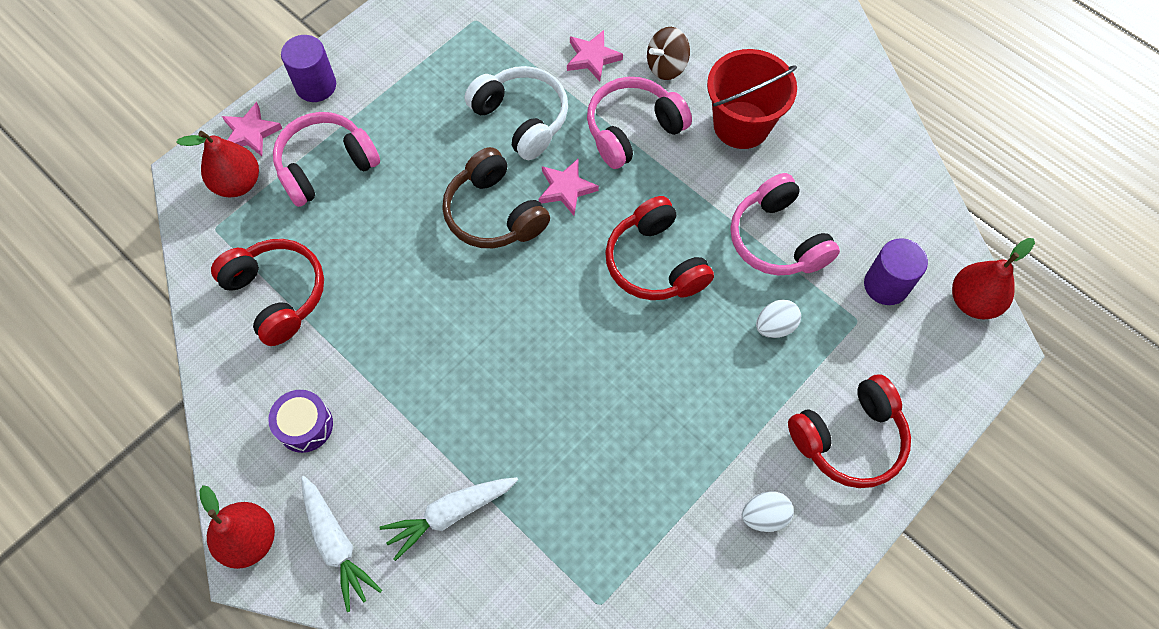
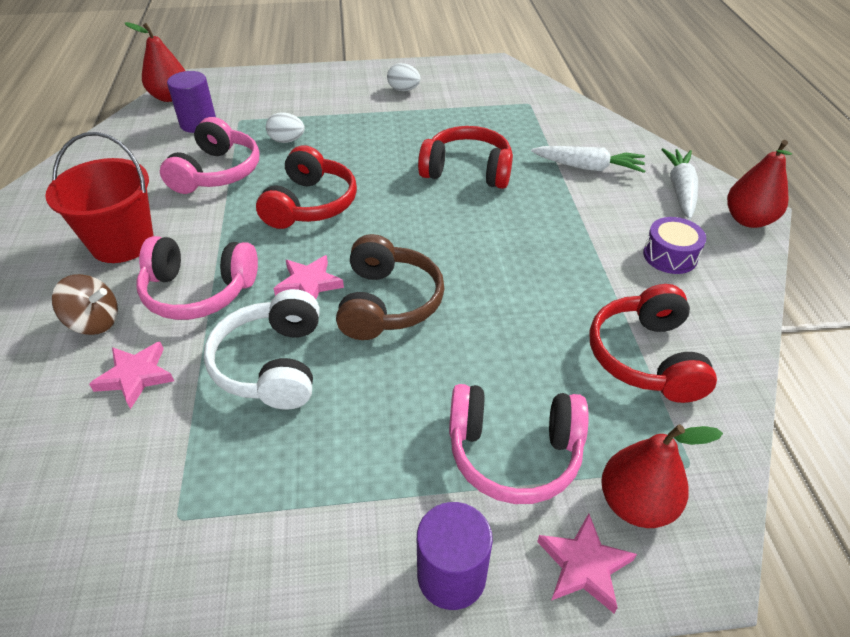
camera: 140 degrees left, 20 degrees down
red headphones [788,375,911,488] -> red headphones moved to [418,126,513,189]

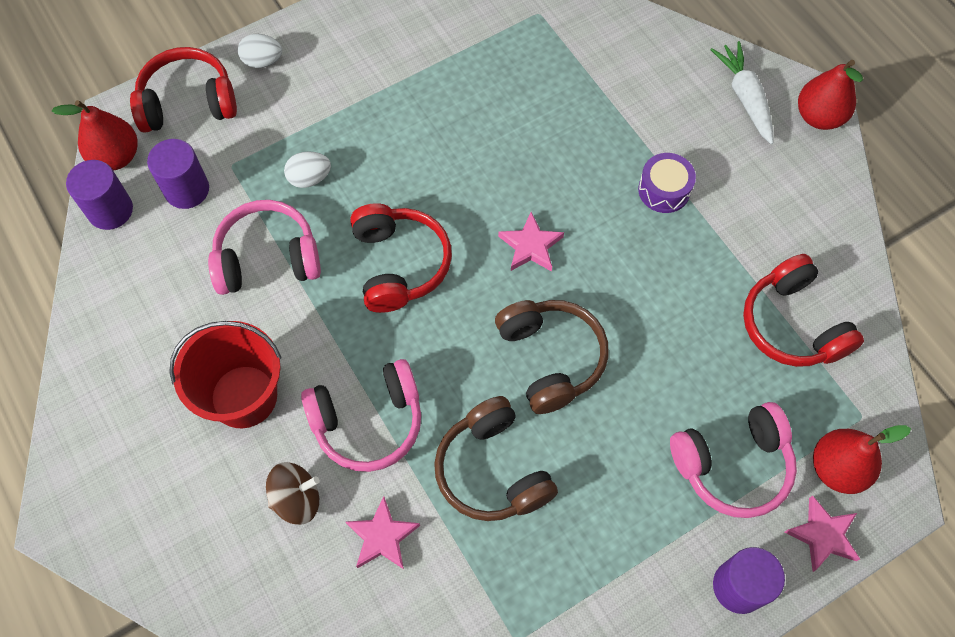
camera: 25 degrees left, 20 degrees up
pink headphones [160,117,259,194] -> pink headphones turned 90 degrees counterclockwise [208,200,321,295]
white headphones [204,289,320,410] -> brown headphones [434,396,558,521]
pink star [273,255,344,299] -> pink star moved to [498,212,564,272]
white egg [387,63,421,91] -> white egg moved to [238,34,282,68]
red headphones [418,126,513,189] -> red headphones moved to [130,47,237,133]
white carrot [531,146,646,173] -> none
purple drum [643,217,706,274] -> purple drum moved to [638,153,696,213]
none -> purple cylinder [66,160,133,230]

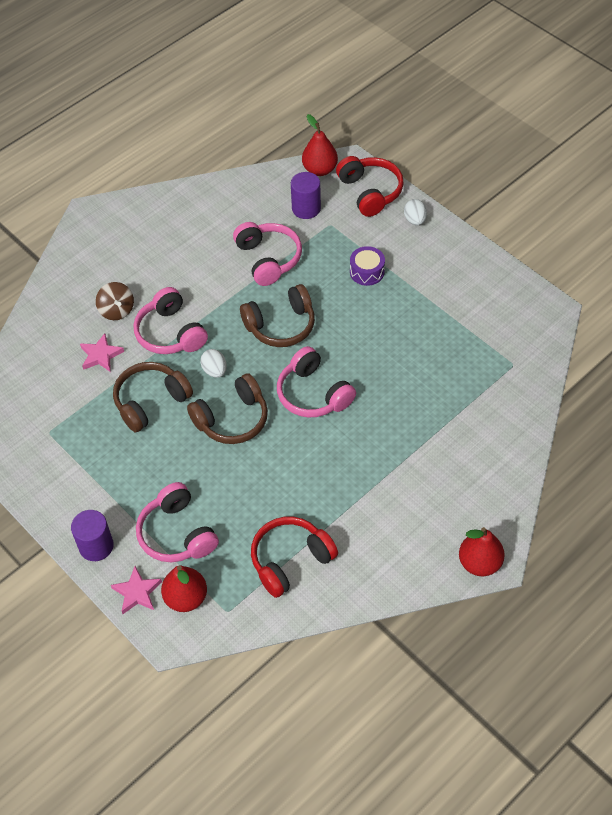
camera: 80 degrees right, 10 degrees down
purple cylinder [66,160,133,230] -> none
red bucket [169,321,281,428] -> none
white egg [284,151,331,188] -> white egg moved to [200,349,227,378]
red headphones [350,203,452,313] -> brown headphones [240,284,315,347]
pink star [498,212,564,272] -> pink headphones [277,346,356,418]
purple drum [638,153,696,213] -> purple drum moved to [350,246,385,286]
white carrot [711,41,774,144] -> none

